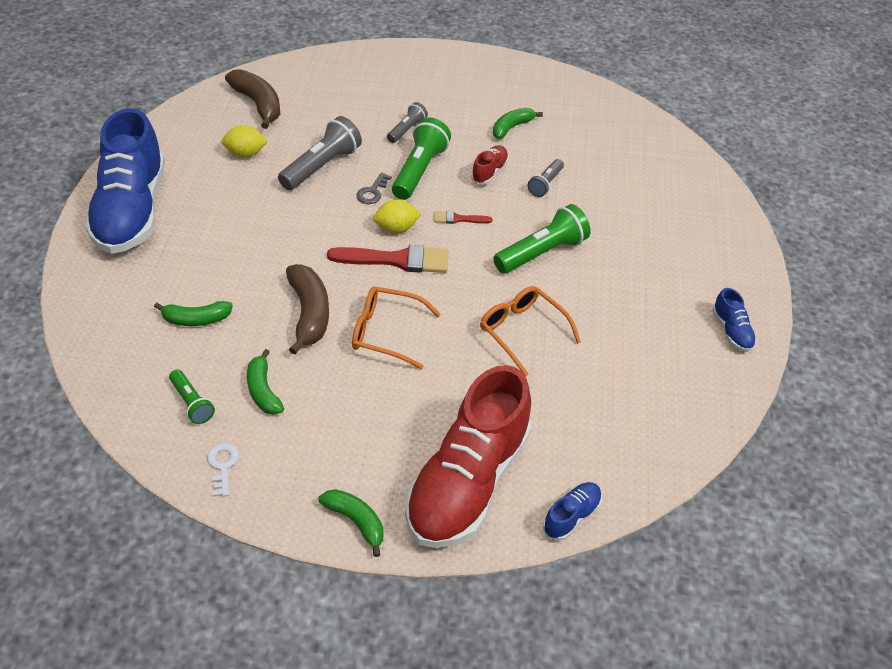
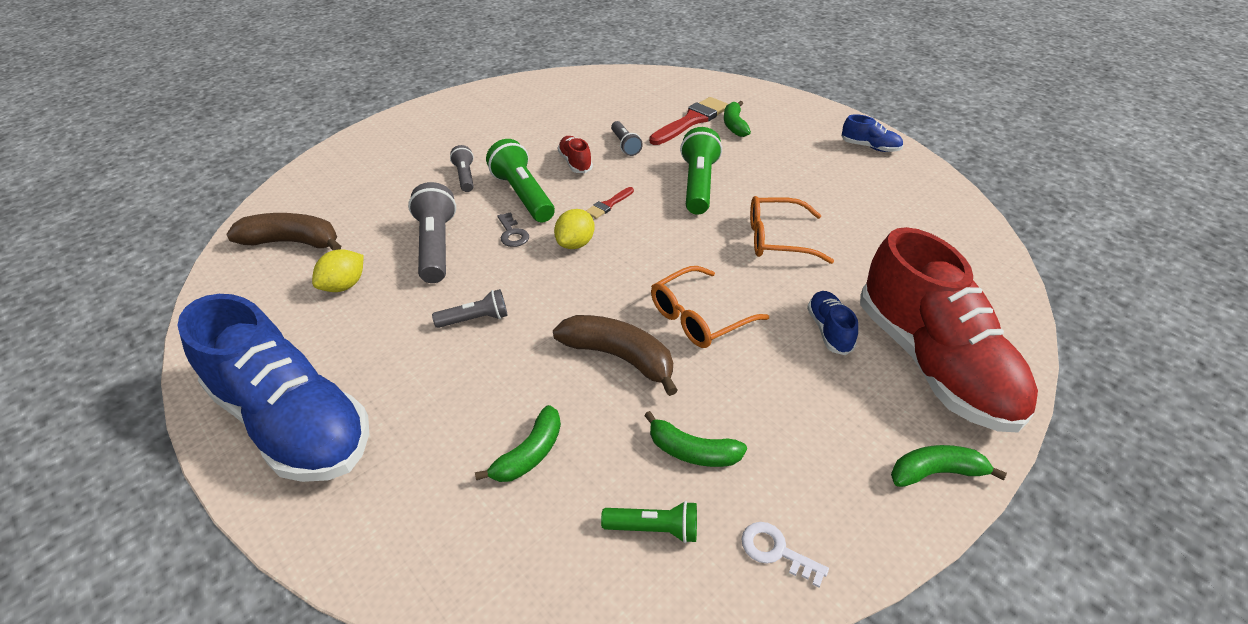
camera: 45 degrees left, 5 degrees down
red brush [327,245,449,273] -> red brush moved to [649,97,728,145]
green banana [493,108,543,139] -> green banana moved to [724,101,751,137]
blue shoe [543,482,602,541] -> blue shoe moved to [807,291,858,355]
none -> grey flashlight [432,289,508,328]

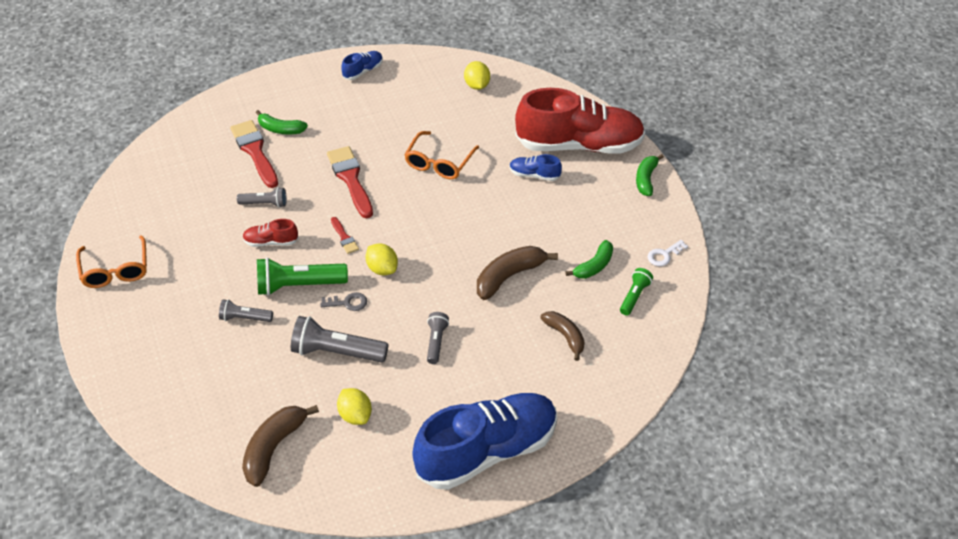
camera: 70 degrees left, 5 degrees up
green banana [475,405,561,482] -> brown banana [540,311,585,361]
orange glasses [651,266,769,348] -> orange glasses moved to [76,235,147,288]
green flashlight [680,127,722,215] -> red brush [327,146,373,218]
none -> yellow lemon [464,61,490,90]

